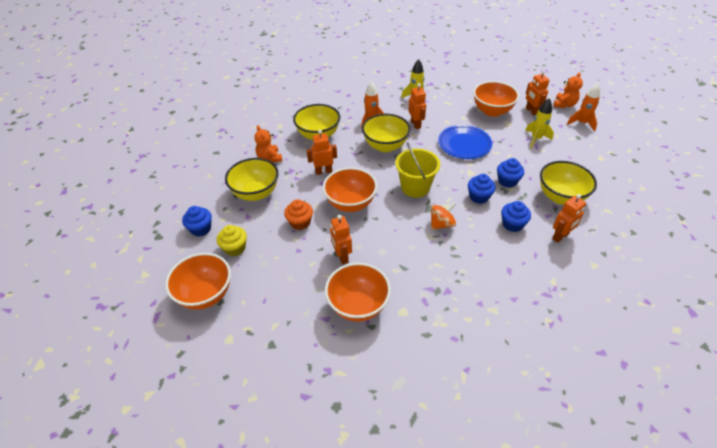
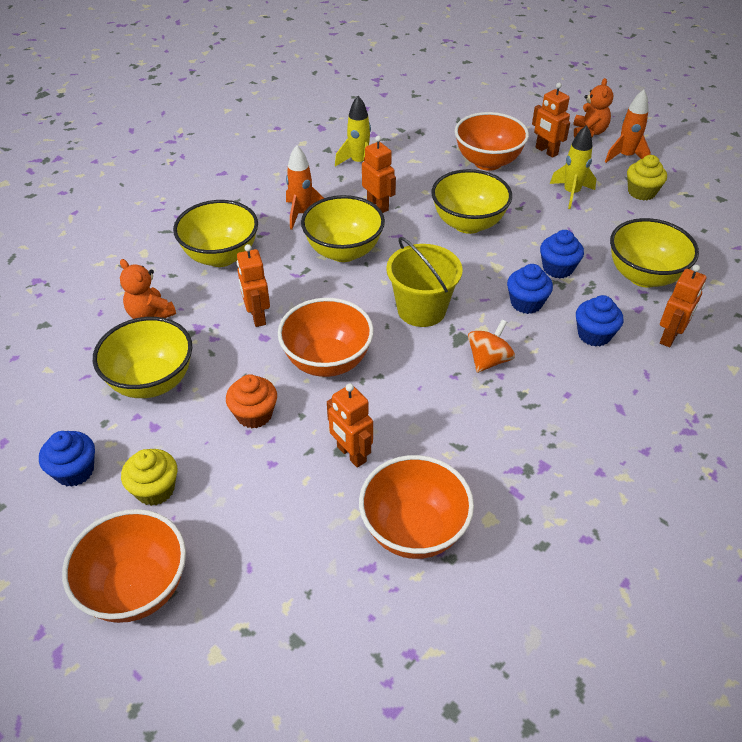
camera: 20 degrees left, 0 degrees up
orange robot [306,130,337,175] -> orange robot turned 75 degrees counterclockwise [237,244,270,327]
blue plate [438,125,492,159] -> yellow bowl [431,169,512,234]
none -> yellow cupcake [627,155,667,201]

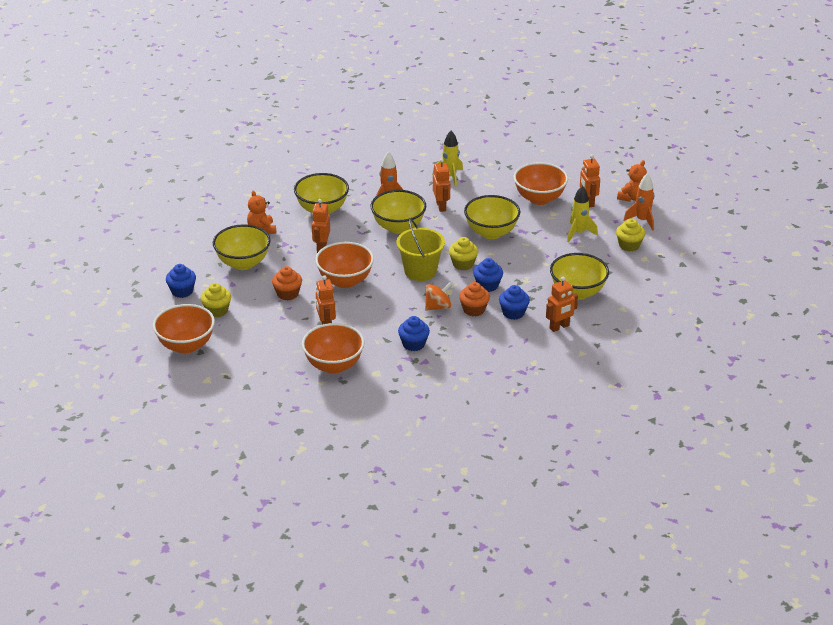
camera: 25 degrees right, 10 degrees down
blue cupcake [540,230,584,279] -> blue cupcake moved to [398,316,430,351]
none -> yellow cupcake [449,237,478,270]
none -> orange cupcake [459,282,490,316]

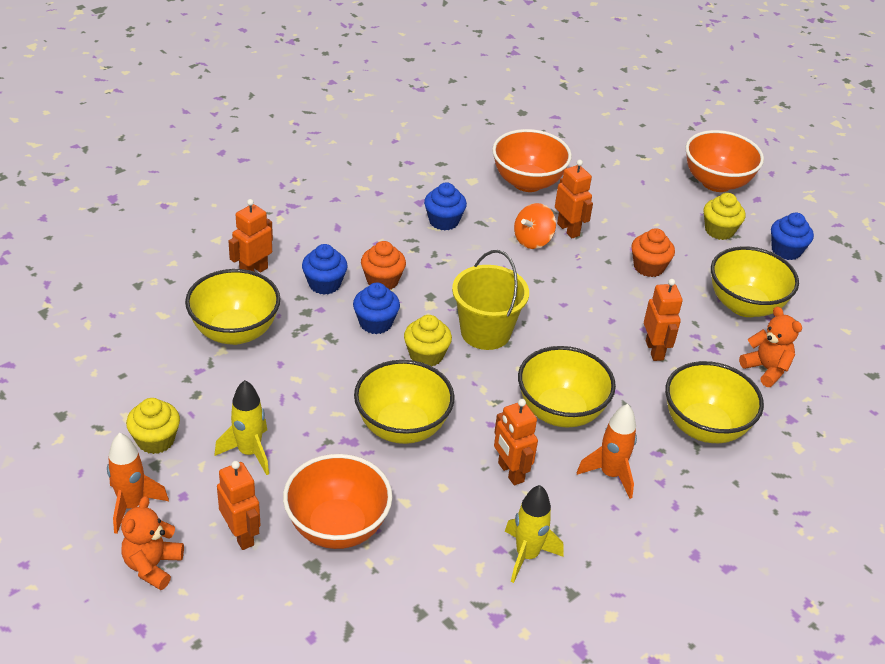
camera: 160 degrees right, 5 degrees up
orange bowl [315,242,374,288] -> none
orange spinning top [425,282,452,311] -> orange spinning top moved to [514,203,556,249]

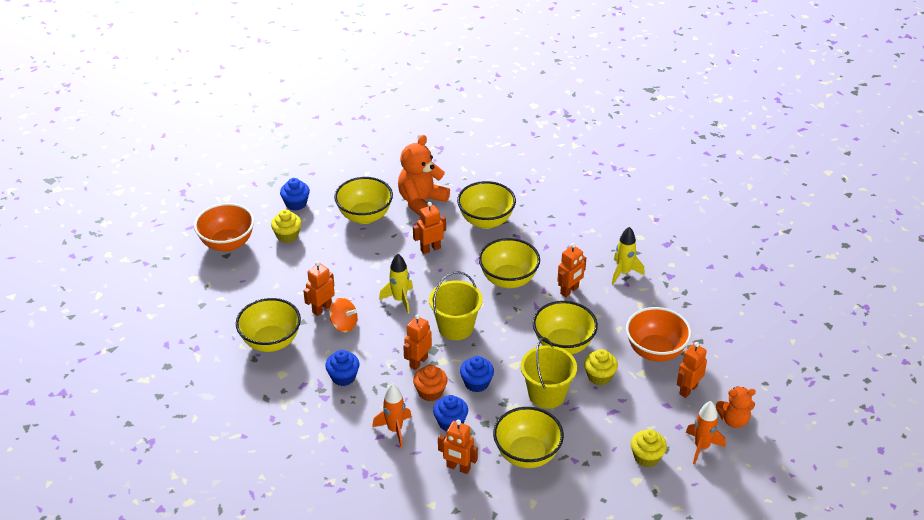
camera: 105 degrees left, 0 degrees up
yellow rocket [215,380,269,475] -> yellow rocket moved to [379,254,413,314]
yellow cupcake [404,315,452,366] -> yellow cupcake moved to [584,349,618,385]
orange bowl [492,129,572,192] -> yellow bowl [236,298,301,352]
orange rocket [576,404,637,499] -> orange rocket moved to [372,383,412,447]
orange cupcake [631,228,675,277] -> none
orange teddy bear [739,307,802,387] -> orange teddy bear [398,135,450,216], size x1.64
none -> orange robot [403,314,432,370]
none -> yellow bucket [521,337,577,409]

